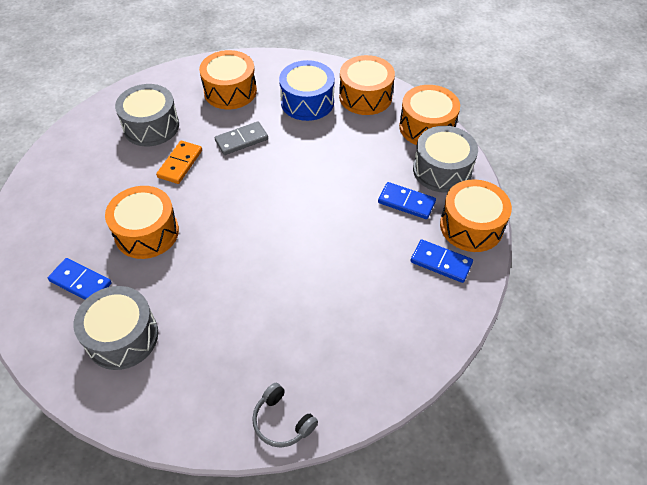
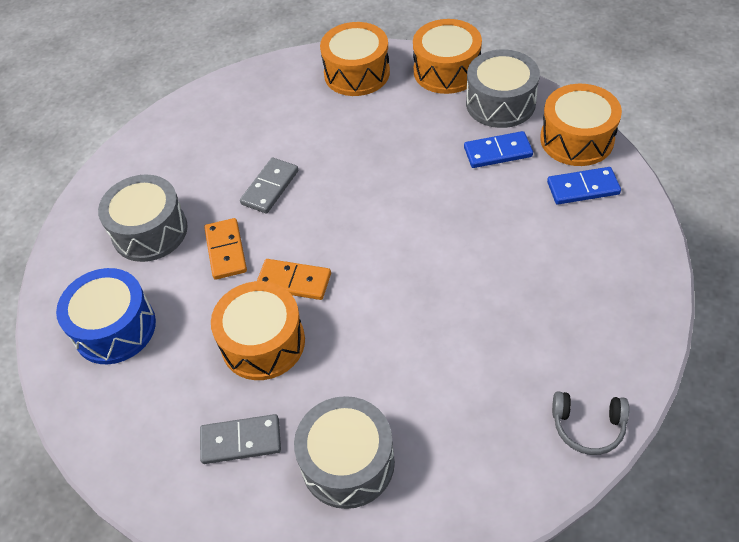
camera: 30 degrees left, 0 degrees up
blue domino [48,258,112,300] -> grey domino [200,414,281,464]
orange drum [199,50,257,109] -> none
blue drum [279,60,335,121] -> blue drum moved to [56,268,156,364]
none -> orange domino [257,259,331,300]

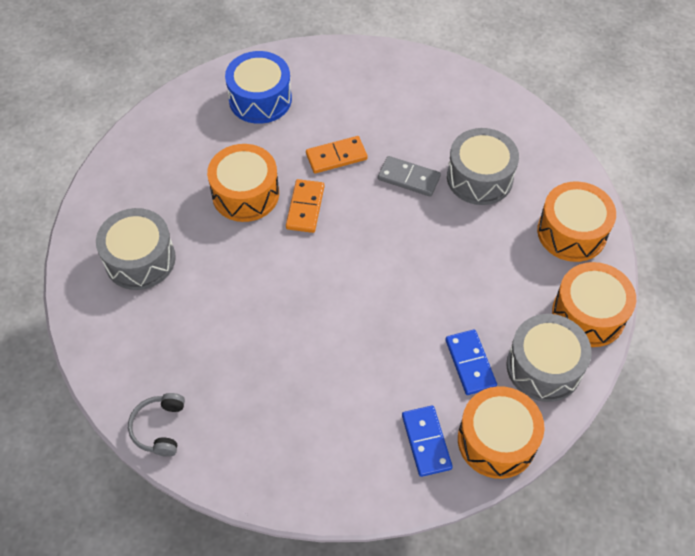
camera: 80 degrees right, 5 degrees up
grey drum [98,175,188,262] -> grey drum moved to [447,128,519,205]
grey domino [200,414,281,464] -> none

